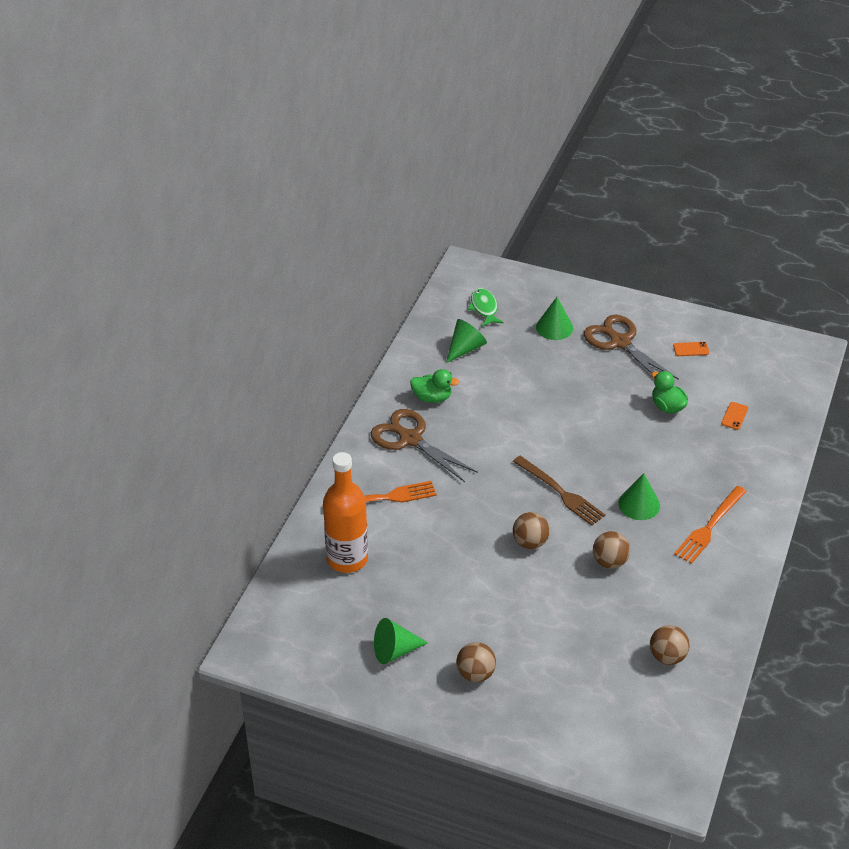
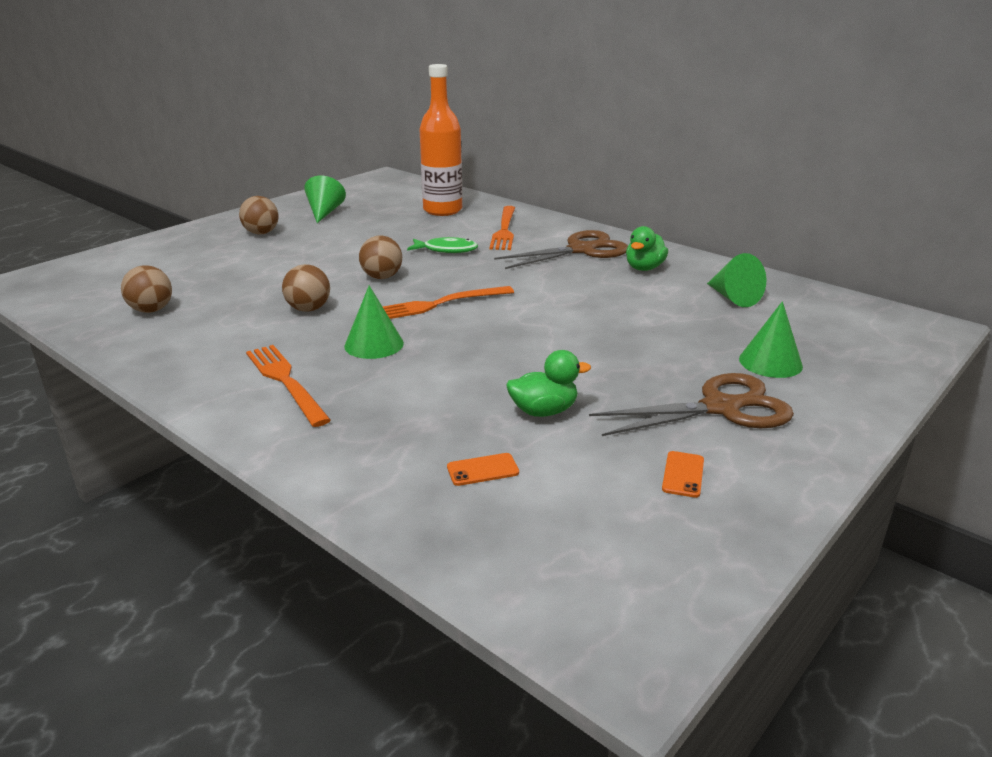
camera: 110 degrees right, 15 degrees down
green fish [468,288,504,327] -> green fish moved to [407,237,478,253]
brown fork [513,456,605,526] -> orange fork [383,286,514,319]
orange phone [721,402,748,430] -> orange phone turned 60 degrees counterclockwise [447,453,519,486]

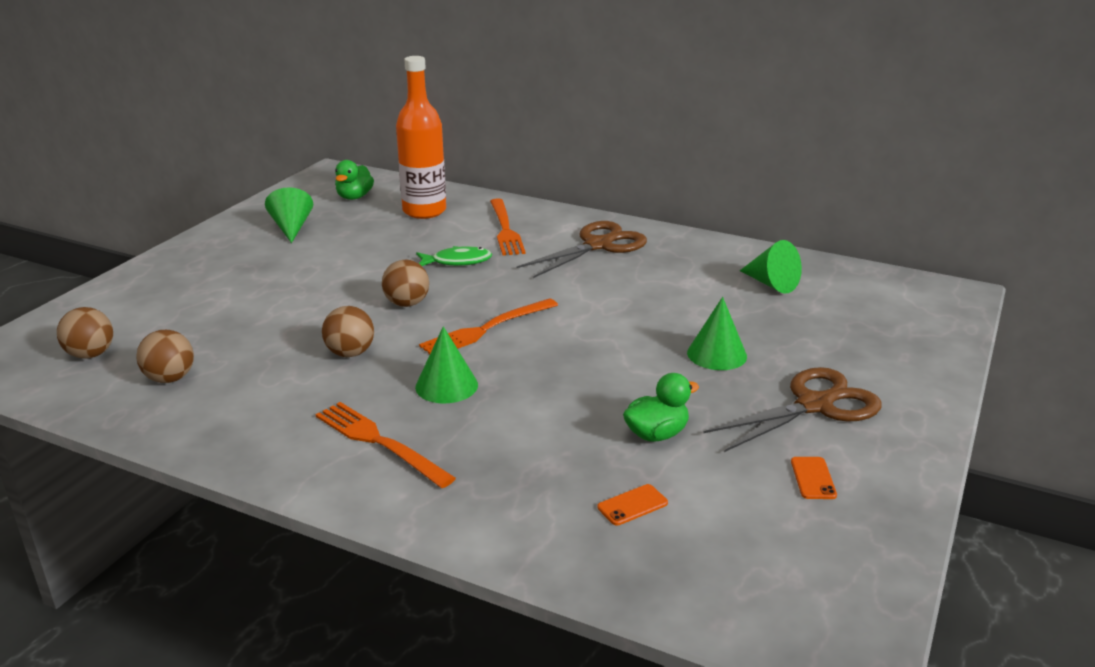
camera: 15 degrees left, 0 degrees up
brown ball [239,196,279,234] -> brown ball moved to [57,307,113,359]
green duck [626,226,668,271] -> green duck moved to [335,160,374,200]
green cone [739,301,803,378] -> green cone moved to [687,297,747,370]

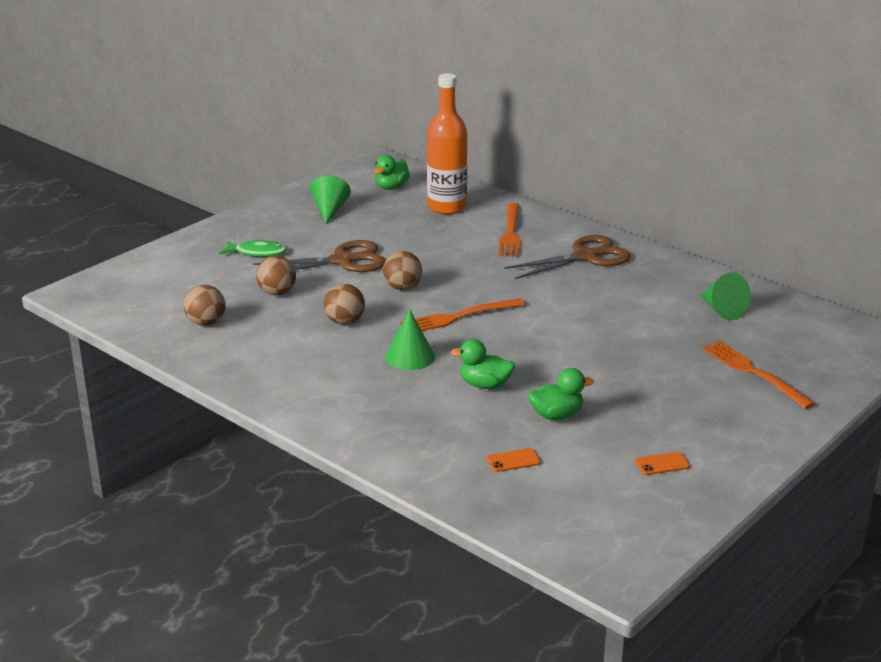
camera: 15 degrees right, 0 degrees up
brown ball [57,307,113,359] -> brown ball moved to [256,256,296,295]
orange fork [315,402,456,488] -> orange fork moved to [702,341,816,409]
green fish [416,246,492,266] -> green fish moved to [220,239,287,257]
green cone [687,297,747,370] -> none
brown scissors [703,367,882,452] -> brown scissors moved to [253,240,386,272]
orange phone [791,457,837,499] -> orange phone turned 60 degrees clockwise [635,452,690,475]
none -> green duck [450,339,515,389]

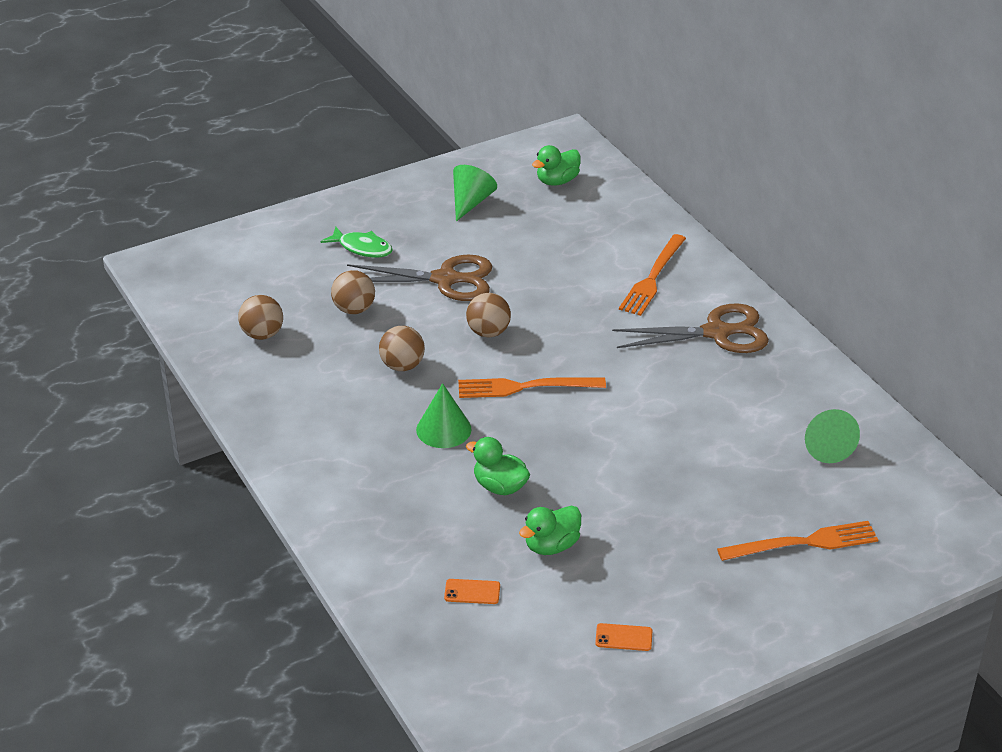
camera: 20 degrees right, 10 degrees up
orange bottle [427,73,467,215] -> none
green duck [528,368,594,420] -> green duck turned 135 degrees clockwise [519,506,581,555]
orange fork [702,341,816,409] -> orange fork turned 90 degrees clockwise [717,521,878,561]

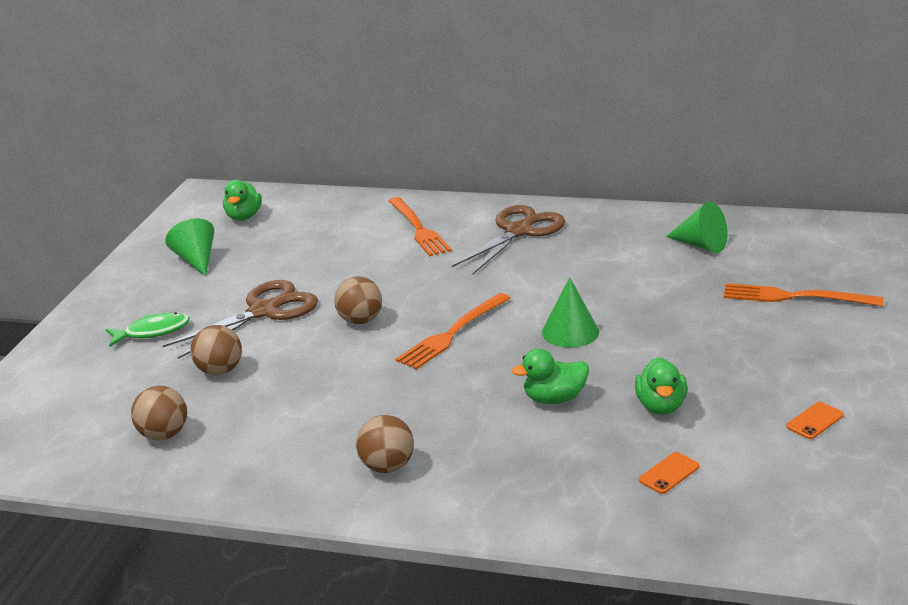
camera: 45 degrees left, 10 degrees down
brown ball [379,326,425,371] -> brown ball moved to [356,415,414,473]
green cone [416,383,472,448] -> green cone moved to [542,277,599,348]
orange fork [717,521,878,561] -> orange fork turned 105 degrees counterclockwise [724,283,884,306]

